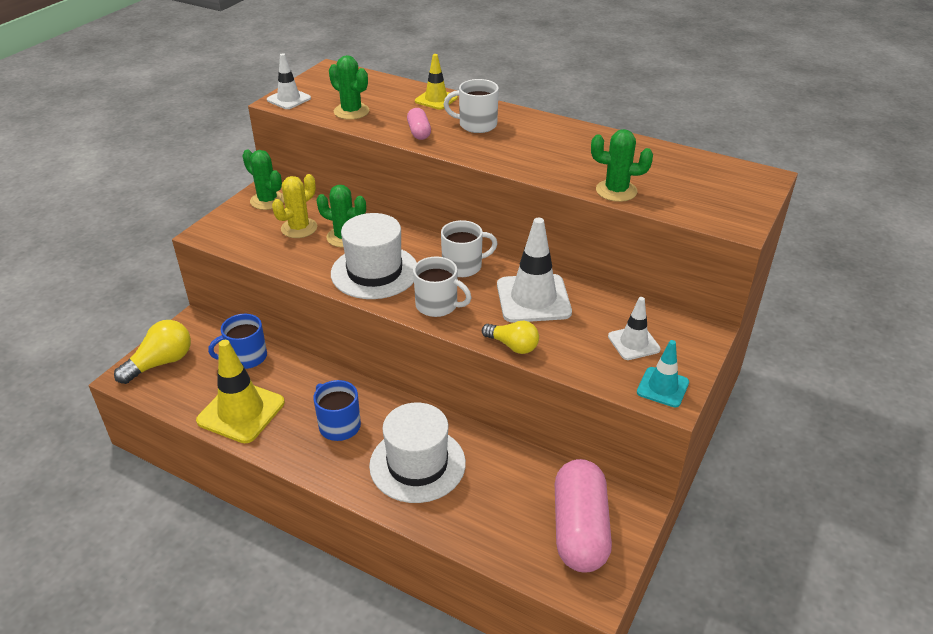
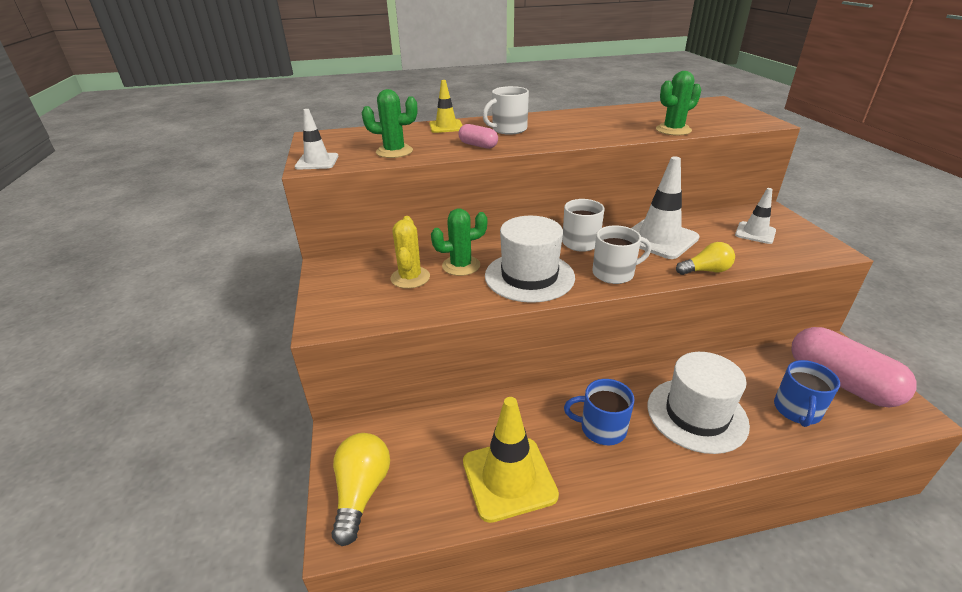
camera: 40 degrees left, 5 degrees down
blue mug [208,314,267,369] -> blue mug moved to [774,360,840,427]
green cactus [242,149,284,210] -> none
turquoise traffic cone [637,340,689,407] -> none

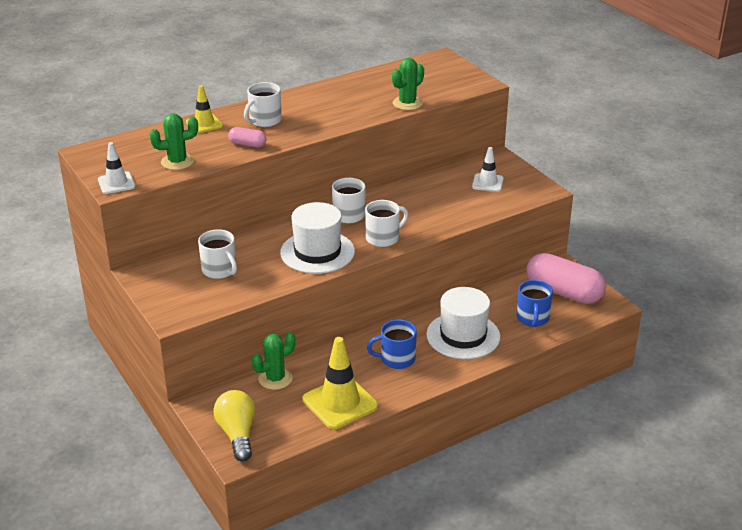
camera: 20 degrees left, 0 degrees up
yellow cactus [390,216,430,289] -> white mug [198,229,237,279]
green cactus [431,208,487,276] -> green cactus moved to [252,332,295,390]
white traffic cone [631,156,700,259] -> none
yellow light bulb [676,242,735,275] -> none

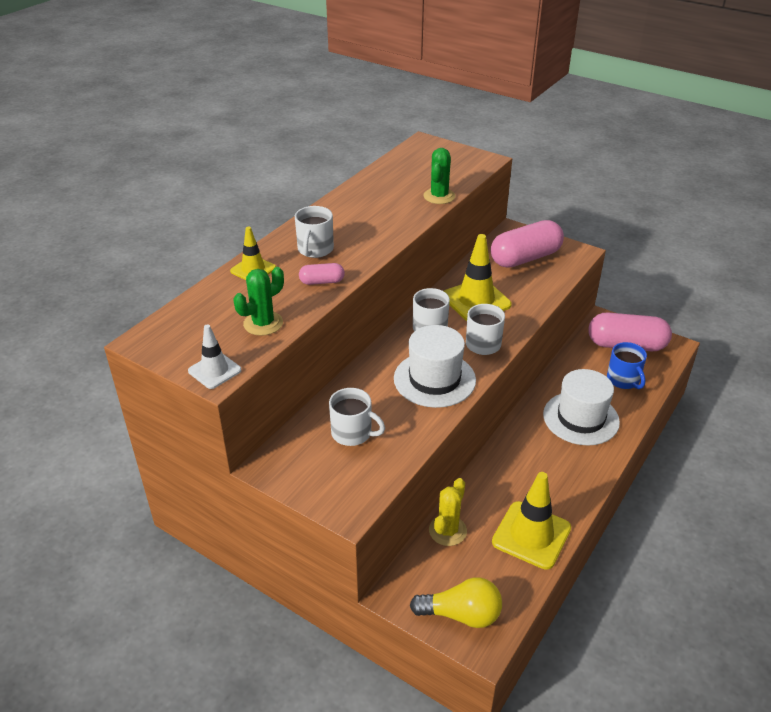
camera: 25 degrees left, 5 degrees up
yellow light bulb [213,390,255,462] -> yellow light bulb turned 135 degrees clockwise [410,577,502,628]
green cactus [252,332,295,390] -> yellow cactus [429,478,467,546]
blue mug [367,320,417,369] -> none
white traffic cone [472,147,504,192] -> pink capsule [491,220,564,268]
none -> yellow traffic cone [444,234,512,321]

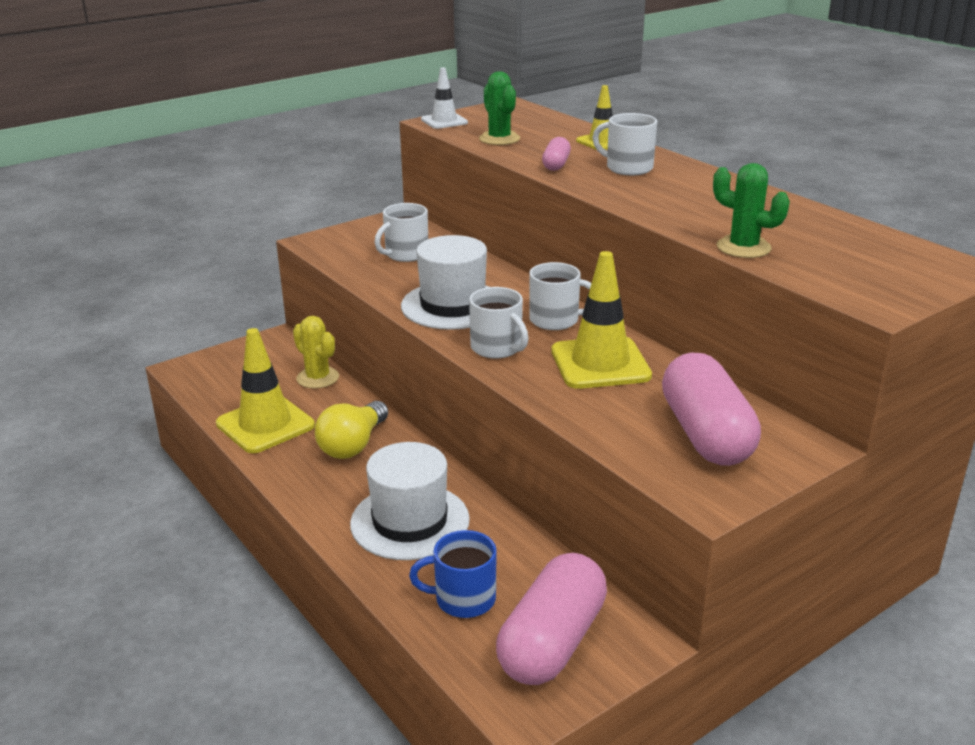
camera: 110 degrees right, 10 degrees down
yellow light bulb [410,577,502,628] -> yellow light bulb moved to [315,401,388,459]

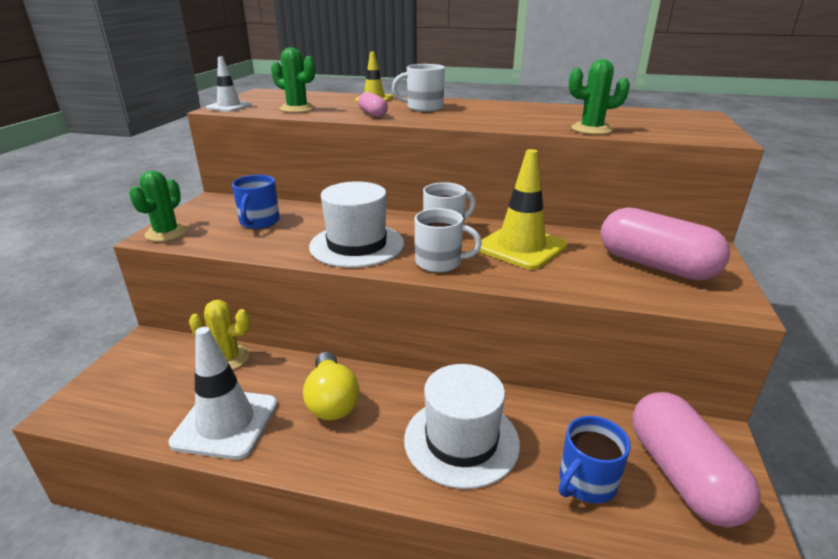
camera: 40 degrees left, 0 degrees up
yellow traffic cone [216,328,315,453] -> white traffic cone [169,327,278,460]
white mug [374,203,428,262] -> blue mug [232,175,280,229]
none -> green cactus [129,170,188,241]

